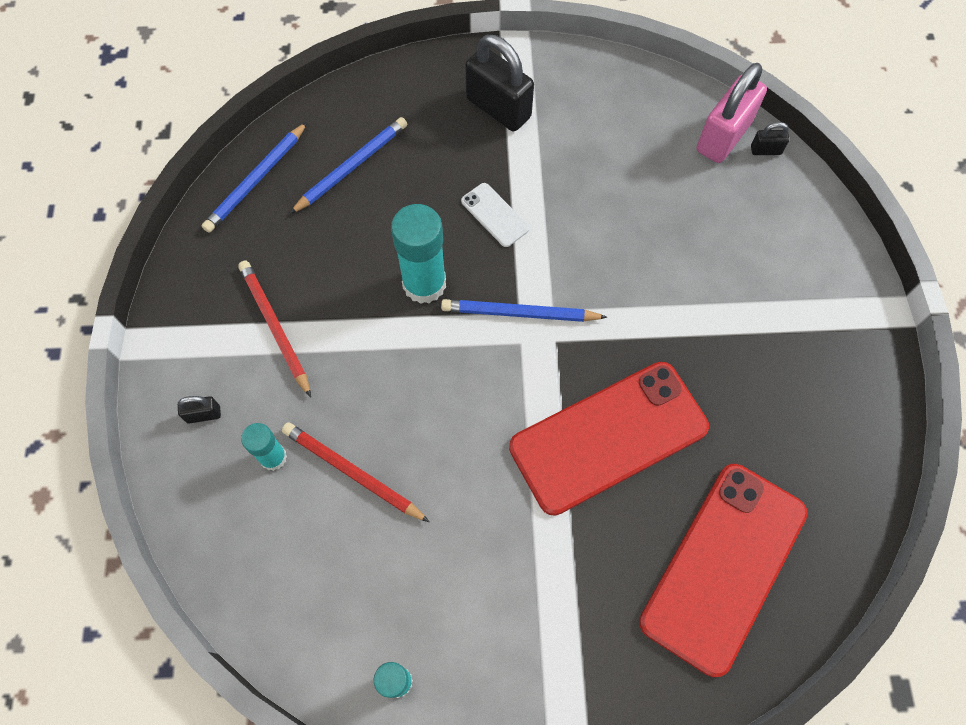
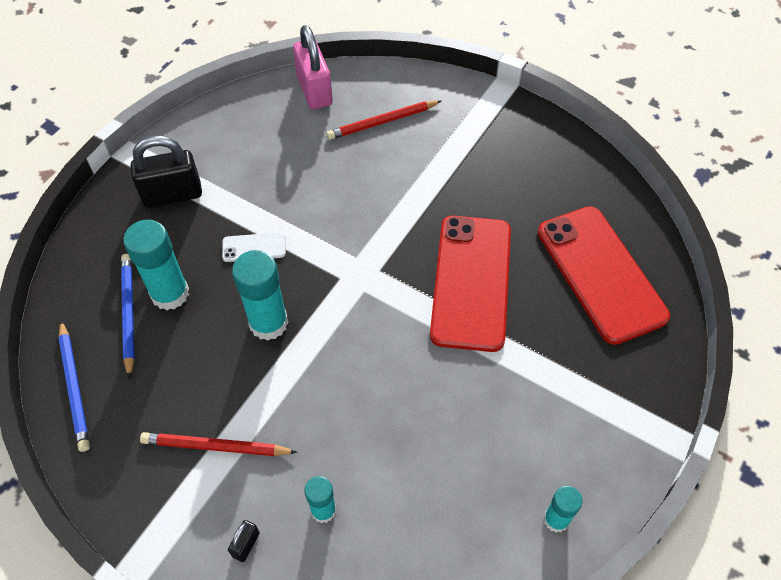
camera: 55 degrees left, 10 degrees down
red pencil [282,422,429,522] -> red pencil moved to [326,100,441,140]
blue pencil [441,299,608,322] -> none
black padlock [751,122,789,155] -> none
none -> turquoise glue stick [123,220,189,310]

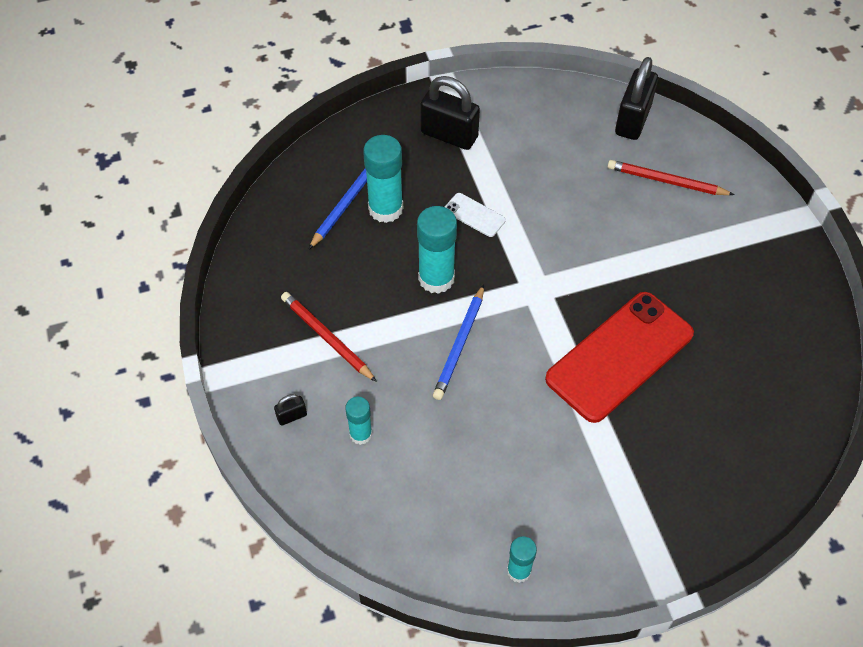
camera: 40 degrees right, 0 degrees up
blue pencil [58,320,90,452] -> blue pencil moved to [433,285,484,400]
pink padlock [293,25,333,110] -> black padlock [615,57,658,140]
red phone [538,206,670,345] -> none

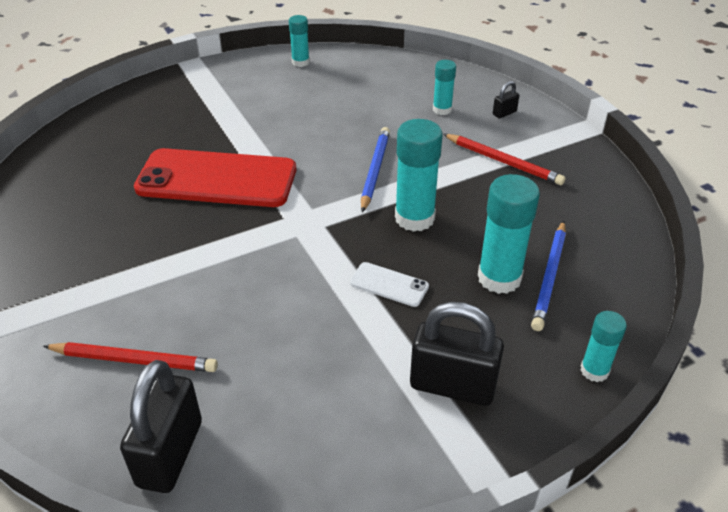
camera: 170 degrees right, 15 degrees down
red phone [545,292,694,423] -> red phone turned 60 degrees clockwise [134,148,296,207]
none -> turquoise glue stick [580,311,627,382]

